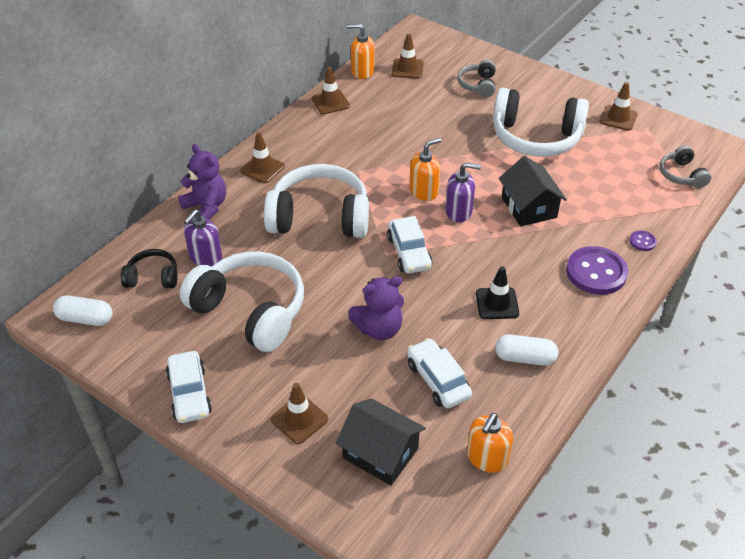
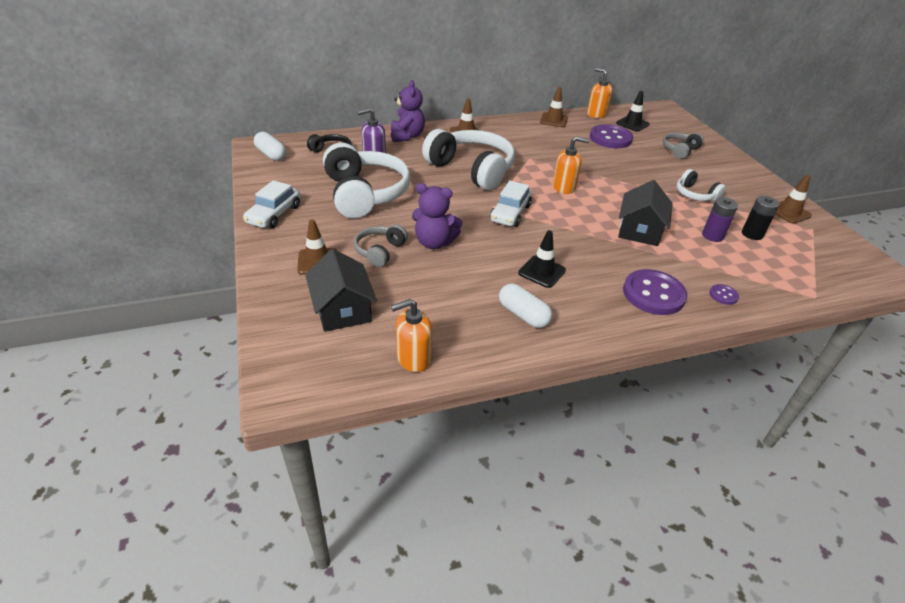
camera: 35 degrees right, 5 degrees down
brown traffic cone [391,34,424,79] -> black traffic cone [616,91,650,132]
white car [407,338,472,408] -> none
purple soap dispenser [445,162,481,222] -> none
white headphones [493,88,589,157] -> white headphones [676,169,726,201], size x0.49
grey headphones [660,145,711,188] -> grey headphones moved to [354,224,408,267]
none -> purple button [590,124,633,148]
none -> purple battery [702,197,738,242]
none -> black battery [742,196,780,240]

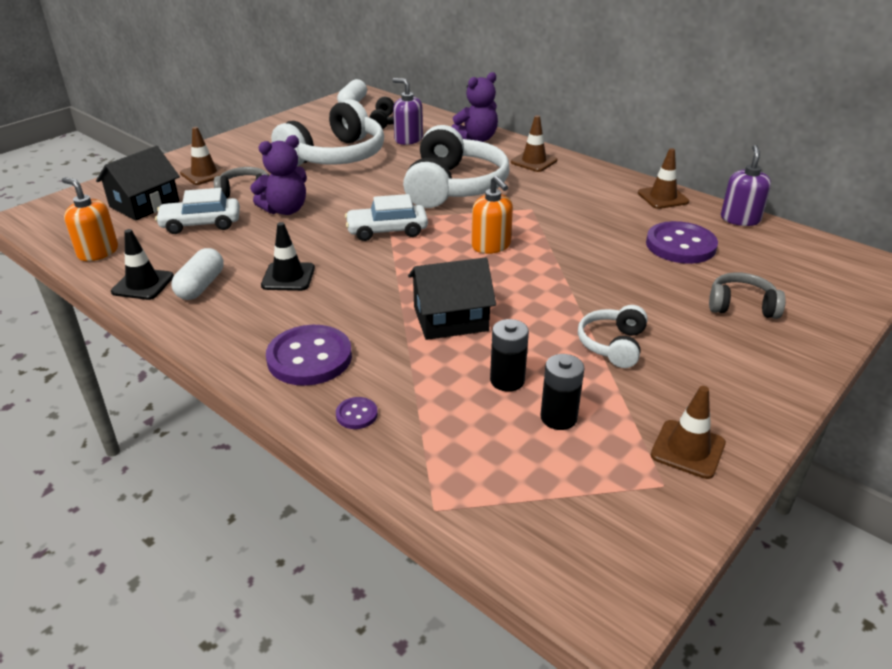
camera: 60 degrees right, 5 degrees down
white car [243,180,300,229] -> white car moved to [155,188,240,234]
purple teddy bear [412,183,463,249] -> purple teddy bear turned 105 degrees counterclockwise [250,135,307,215]
orange soap dispenser [587,68,613,118] -> purple soap dispenser [721,145,771,226]
black traffic cone [616,91,650,132] -> black traffic cone moved to [111,229,174,300]
purple battery [702,197,738,242] -> black battery [490,319,529,392]

